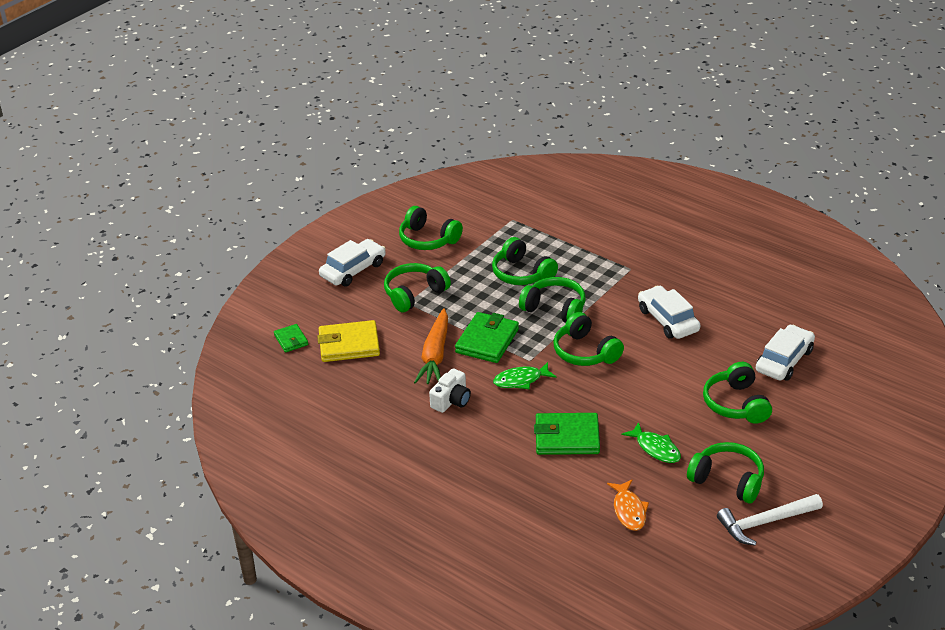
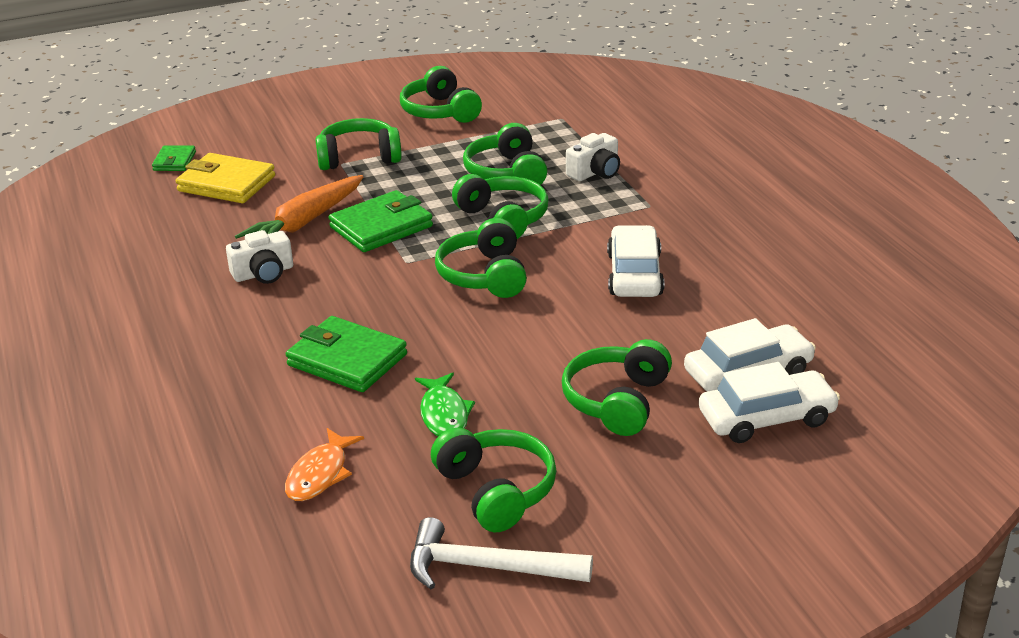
camera: 30 degrees right, 5 degrees down
white car [319,239,386,287] -> white car moved to [699,362,840,443]
green fish [493,362,556,389] -> none
none -> white camera [566,133,620,181]

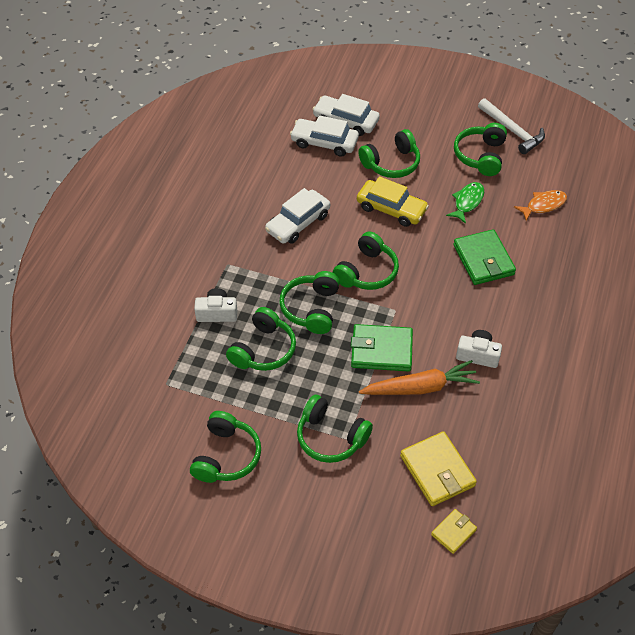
camera: 140 degrees left, 20 degrees up
green wallet [152,145,196,171] -> yellow wallet [431,509,477,554]
none -> yellow car [357,176,429,227]

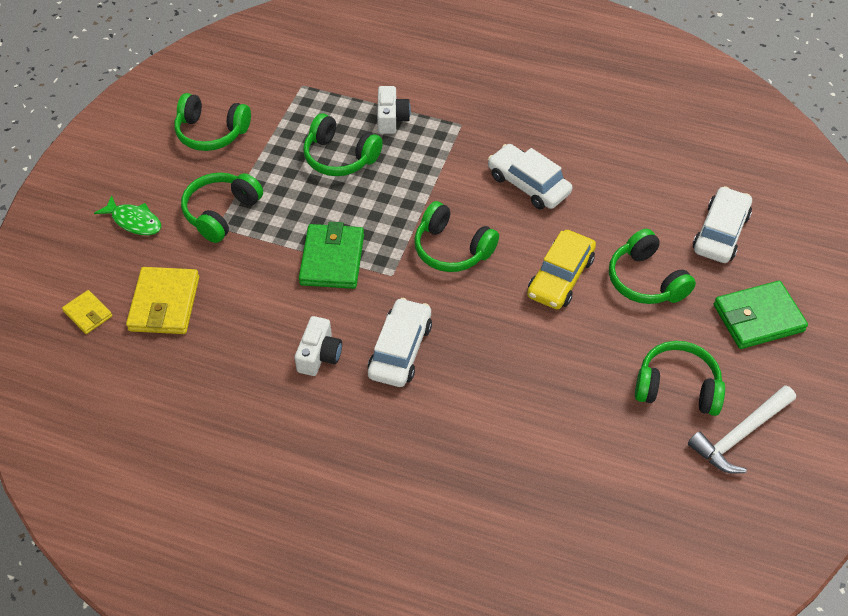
camera: 90 degrees right, 0 degrees up
green headphones [279,271,340,334] -> none
white car [290,115,359,157] -> white car moved to [367,298,432,387]
orange carrot [359,360,480,395] -> none
yellow wallet [400,431,477,506] -> yellow wallet turned 60 degrees counterclockwise [126,267,199,334]
green fish [446,182,484,224] -> green fish moved to [94,195,161,235]
green wallet [453,229,516,285] -> green wallet moved to [714,281,808,349]
orange fish [514,190,567,221] -> none

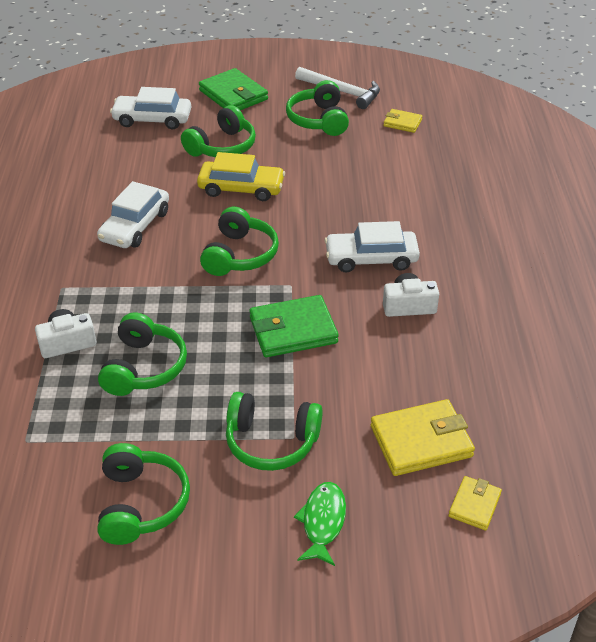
camera: 110 degrees left, 10 degrees down
none -> yellow wallet [383,109,422,133]

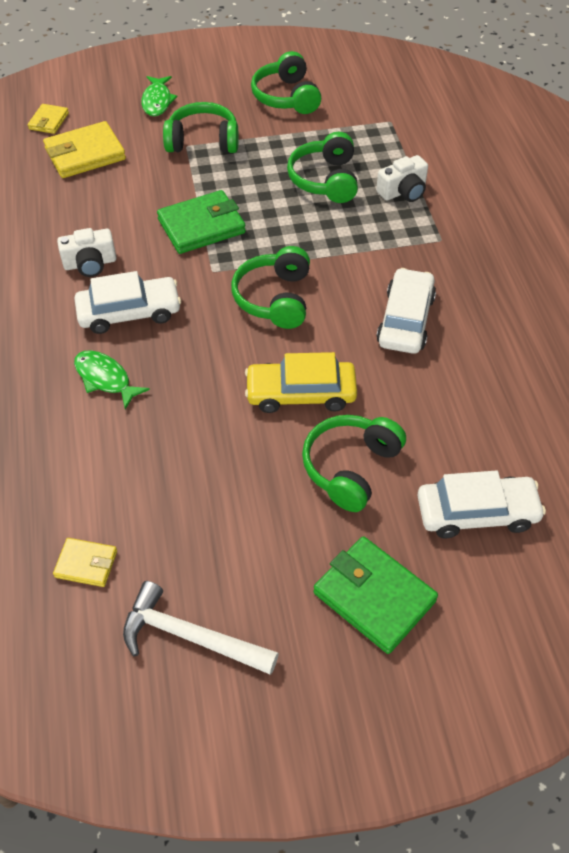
camera: 170 degrees right, 10 degrees up
green headphones [286,80,349,136] -> none
none -> green fish [74,350,150,409]

